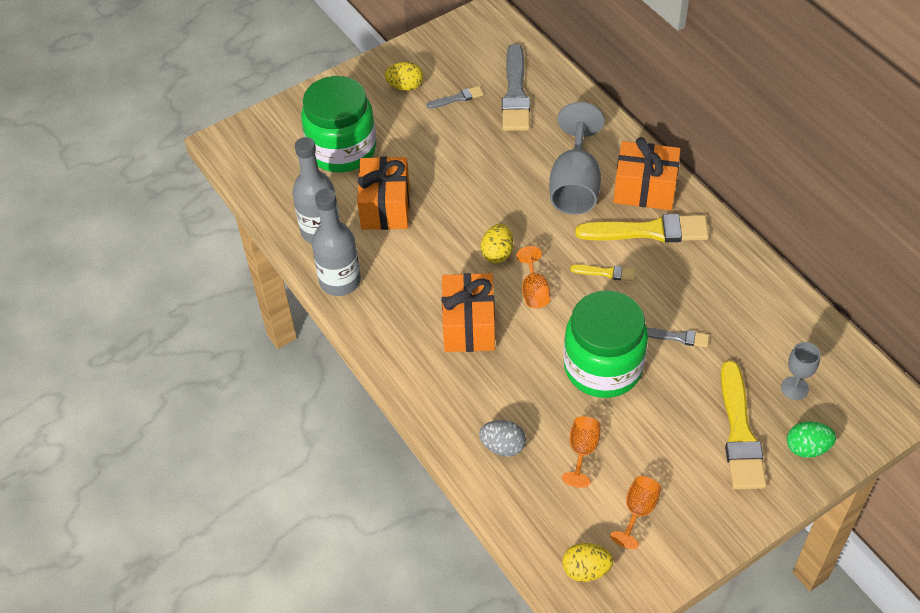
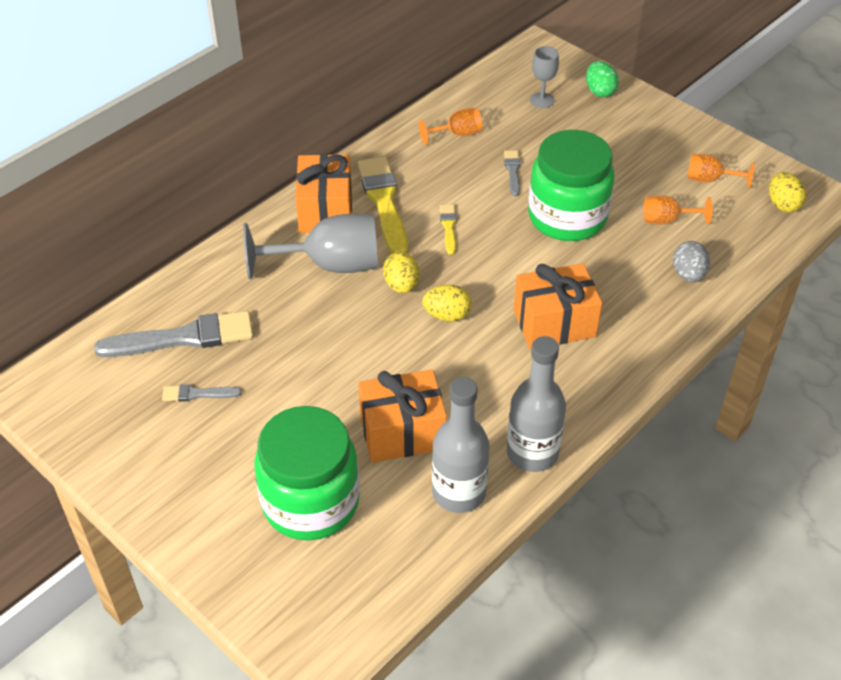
camera: 105 degrees left, 5 degrees down
yellow egg [385,62,423,91] -> yellow egg moved to [383,252,419,293]
grey brush [427,86,484,109] -> grey brush turned 60 degrees counterclockwise [162,384,242,402]
orange goblet [516,246,550,308] -> orange goblet moved to [419,107,482,145]
yellow brush [721,361,767,489] -> none

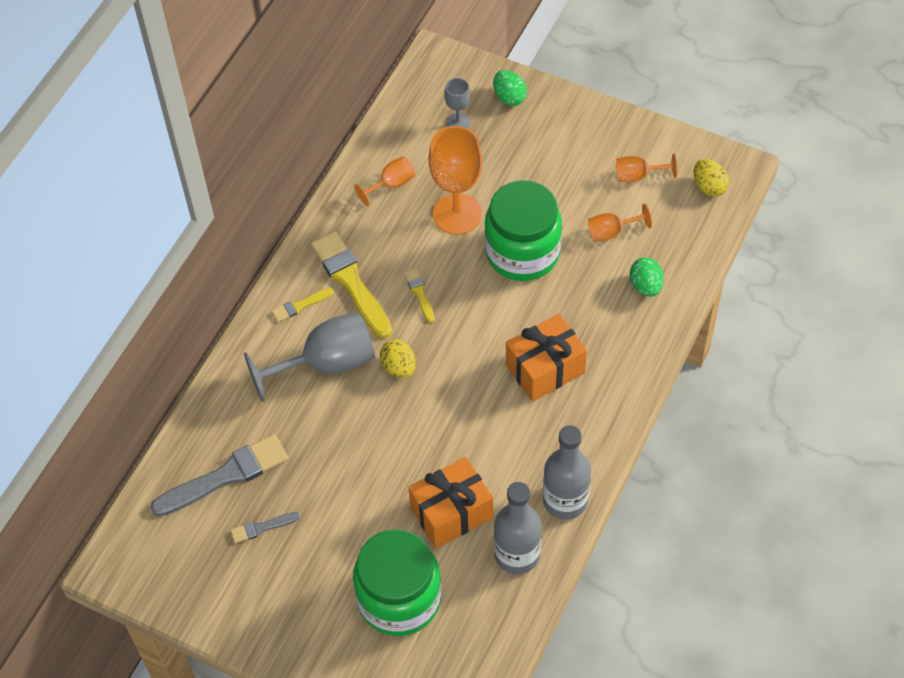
camera: 15 degrees left, 10 degrees up
orange gift [295,154,352,233] -> yellow brush [272,288,334,322]
yellow egg [422,285,472,322] -> none
grey brush [504,150,520,196] -> orange goblet [428,126,482,235]
grey egg [673,241,710,282] -> green egg [630,258,664,297]

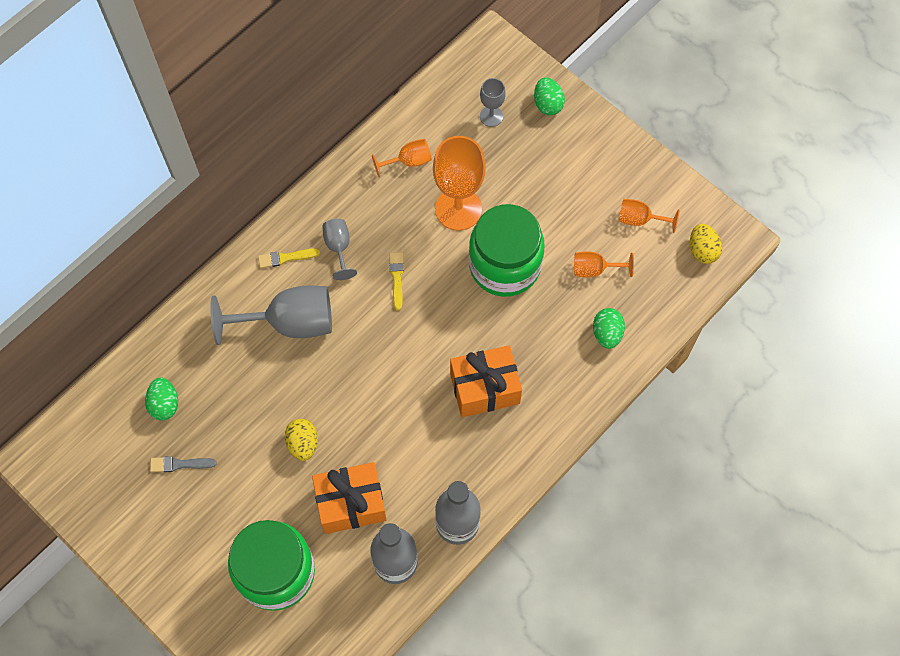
camera: 15 degrees right, 10 degrees up
grey brush [150,434,288,517] -> green egg [145,378,178,420]
yellow brush [311,231,392,338] -> grey goblet [322,219,357,280]
yellow egg [380,339,416,379] -> yellow egg moved to [285,419,318,461]

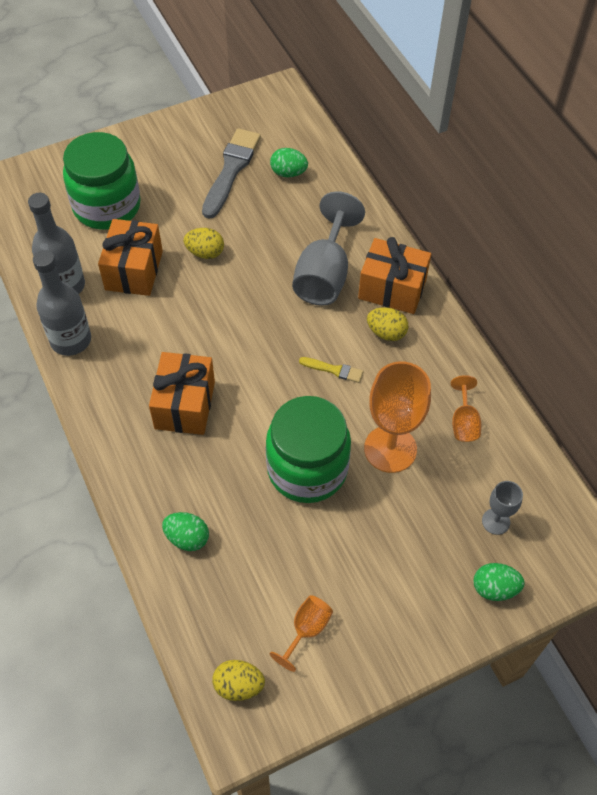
camera: 110 degrees right, 10 degrees down
grey brush [150,456,217,472] -> grey brush [202,128,261,219], size x2.08
yellow brush [258,248,320,268] -> orange gift [358,237,431,314]
grey goblet [322,219,357,280] -> yellow egg [367,307,408,341]
orange goblet [574,251,634,278] -> none

